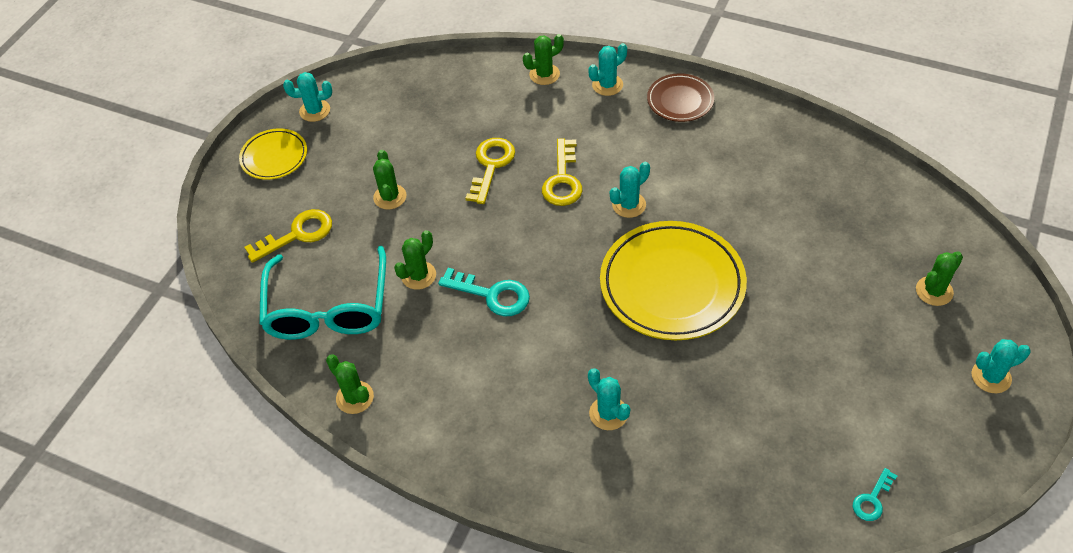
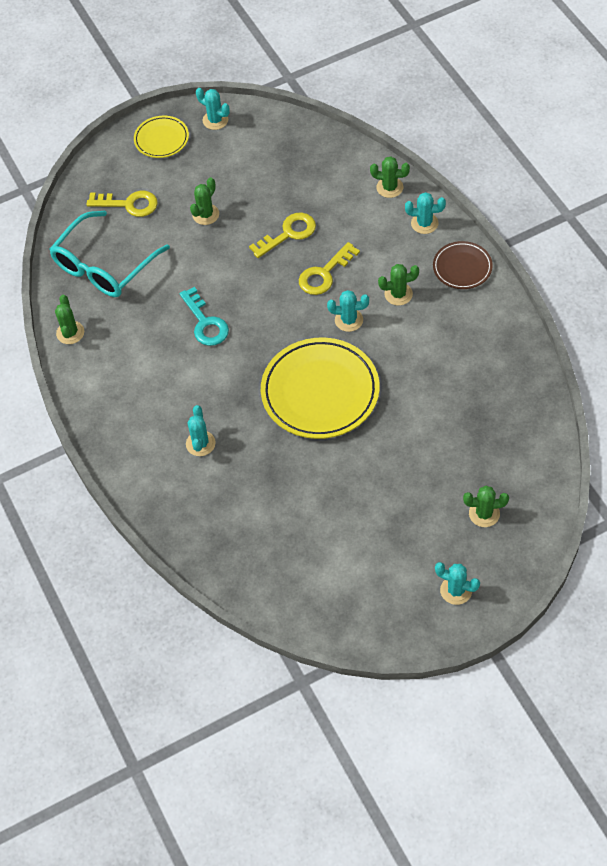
camera: 40 degrees right, 5 degrees up
green cactus [394,230,436,290] -> green cactus moved to [378,264,419,306]
turquoise key [853,468,897,521] -> none

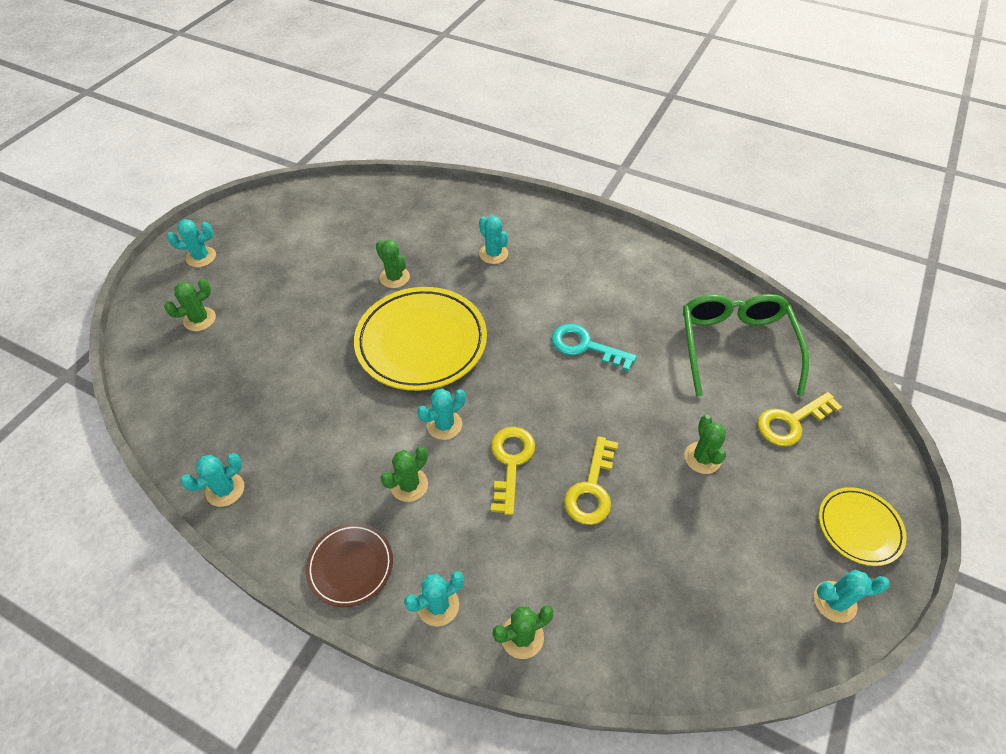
camera: 140 degrees right, 5 degrees down
turquoise glasses [49,211,170,297] -> green glasses [683,294,809,397]
green cactus [55,295,84,344] -> green cactus moved to [376,240,410,288]
none -> turquoise cactus [180,453,244,507]

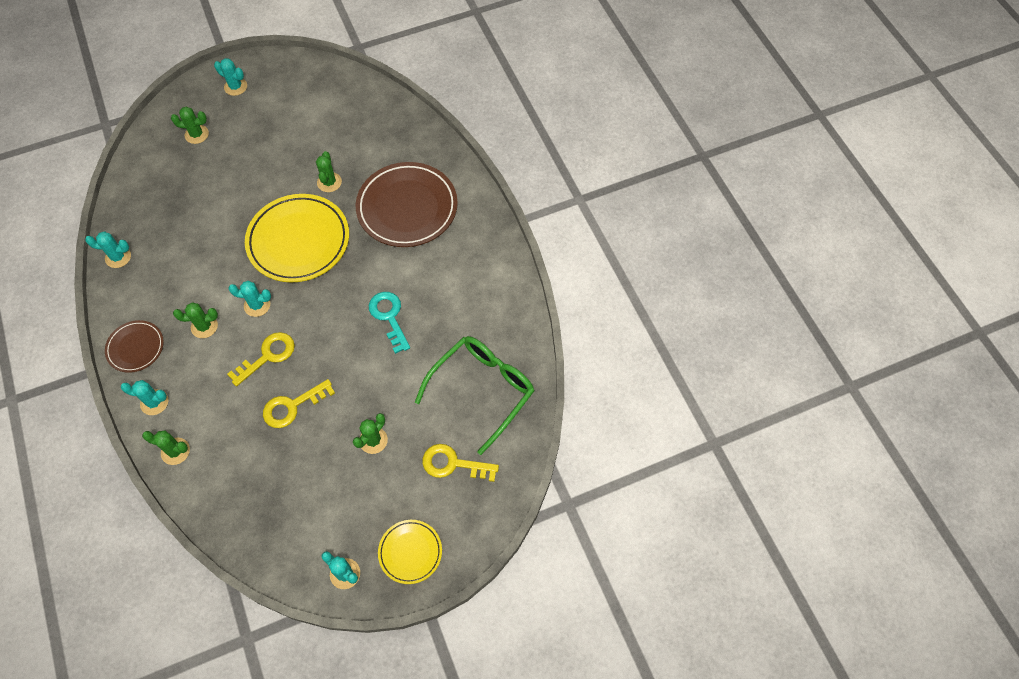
camera: 40 degrees right, 10 degrees up
turquoise cactus [479,216,508,264] -> brown plate [356,162,458,247]

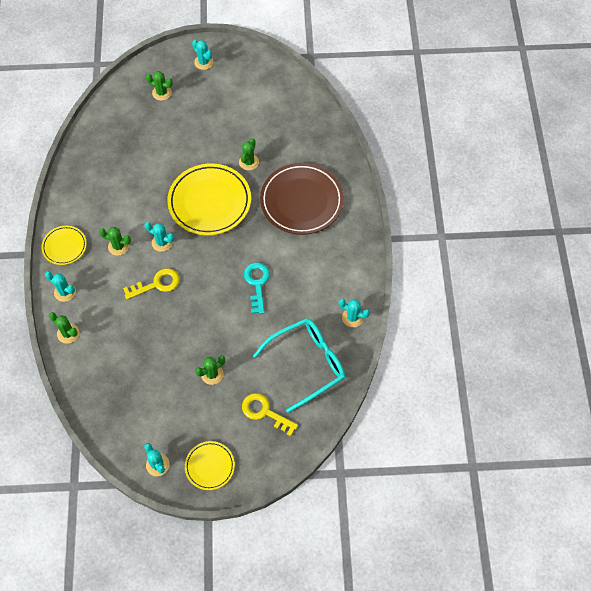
camera: 20 degrees right, 0 degrees up
turquoise cactus [85,232,131,268] -> turquoise cactus moved to [339,298,370,327]
brown plate [105,320,164,373] -> yellow plate [41,226,87,265]
yellow key [263,379,335,428] -> none
green glasses [415,336,534,455] -> turquoise glasses [253,318,345,413]

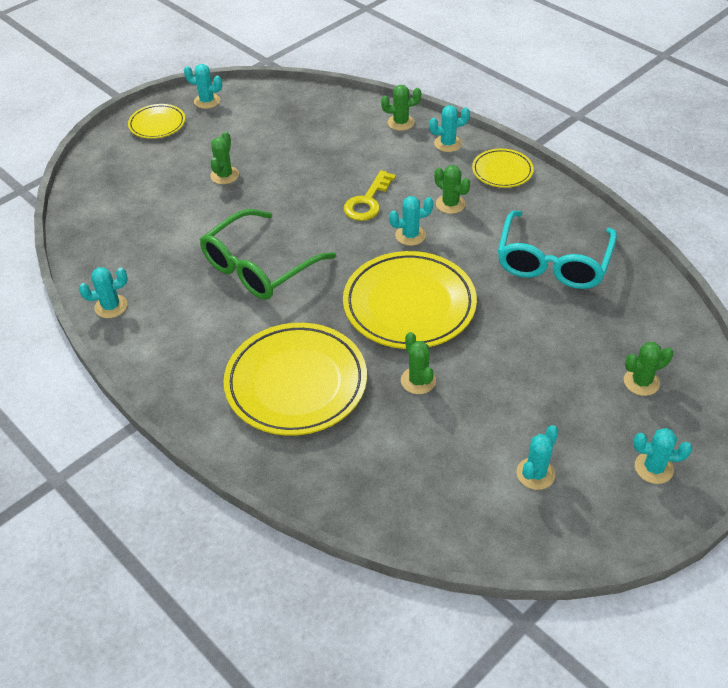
camera: 140 degrees right, 15 degrees down
green cactus [99,227,131,256] -> green cactus turned 75 degrees clockwise [434,165,470,214]
yellow key [242,393,298,436] -> none
turquoise key [244,262,270,314] -> green glasses [200,209,336,300]
turquoise glasses [253,318,345,413] -> turquoise glasses moved to [498,210,617,289]
brown plate [260,163,344,235] -> yellow plate [223,323,367,436]
none -> turquoise cactus [516,425,559,490]

